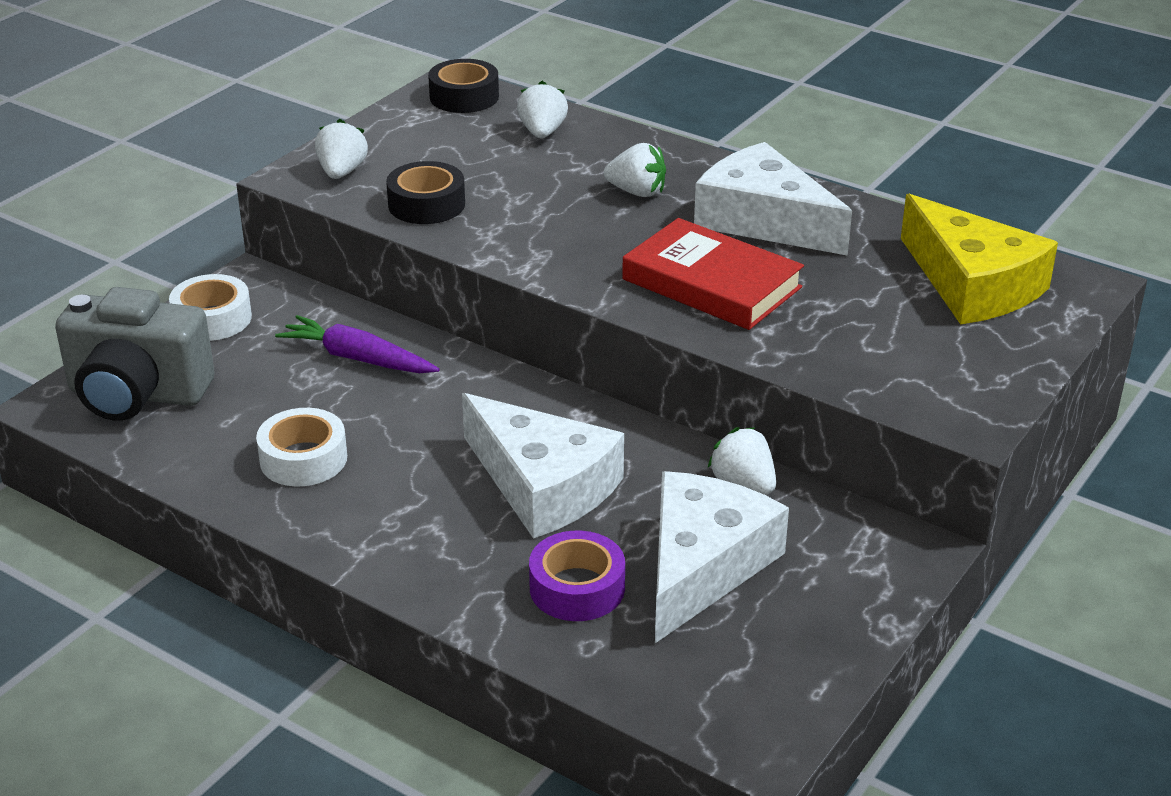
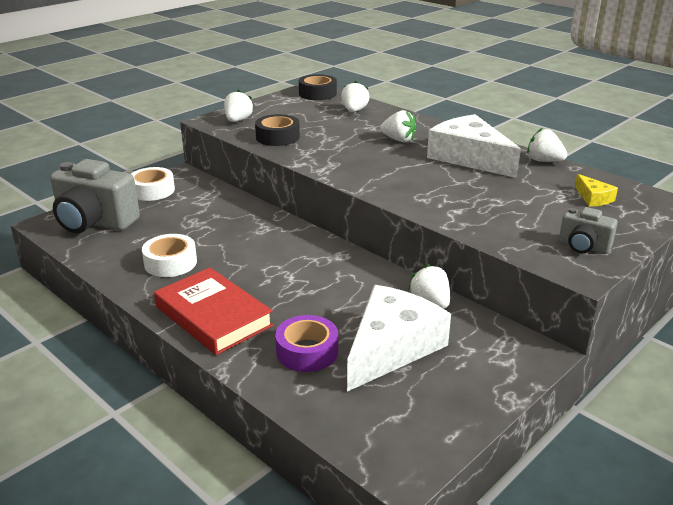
camera: 10 degrees right, 5 degrees down
purple carrot [275,315,440,373] -> none
white cheese [462,393,624,539] -> none
red book [622,218,804,330] -> red book moved to [154,268,273,355]
yellow cheese [901,194,1058,325] -> yellow cheese [575,174,618,207], size x0.43
none -> white strawberry [527,128,568,162]
none -> grey camera [559,207,618,254]

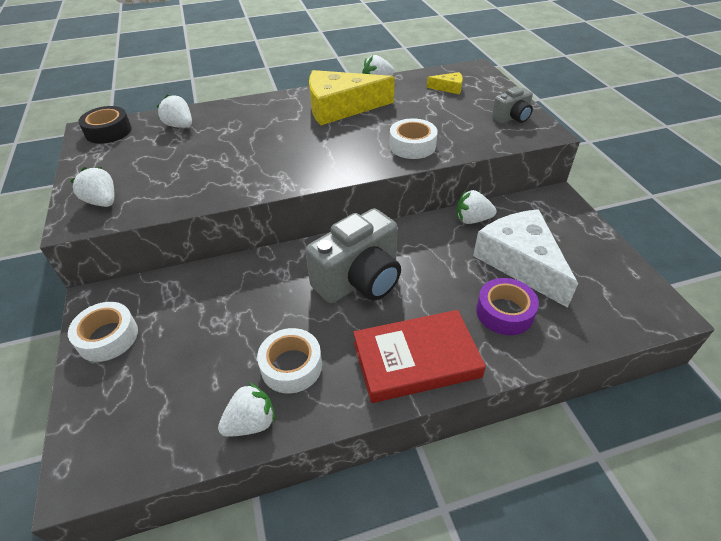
camera: 60 degrees left, 15 degrees up
grey camera [50,159,140,233] -> grey camera moved to [305,208,401,303]
black tape [255,114,300,146] -> none
white strawberry [380,110,417,142] -> white strawberry moved to [218,382,275,437]
white cheese [427,114,521,178] -> yellow cheese [309,70,395,125]
none -> white tape [389,118,438,159]

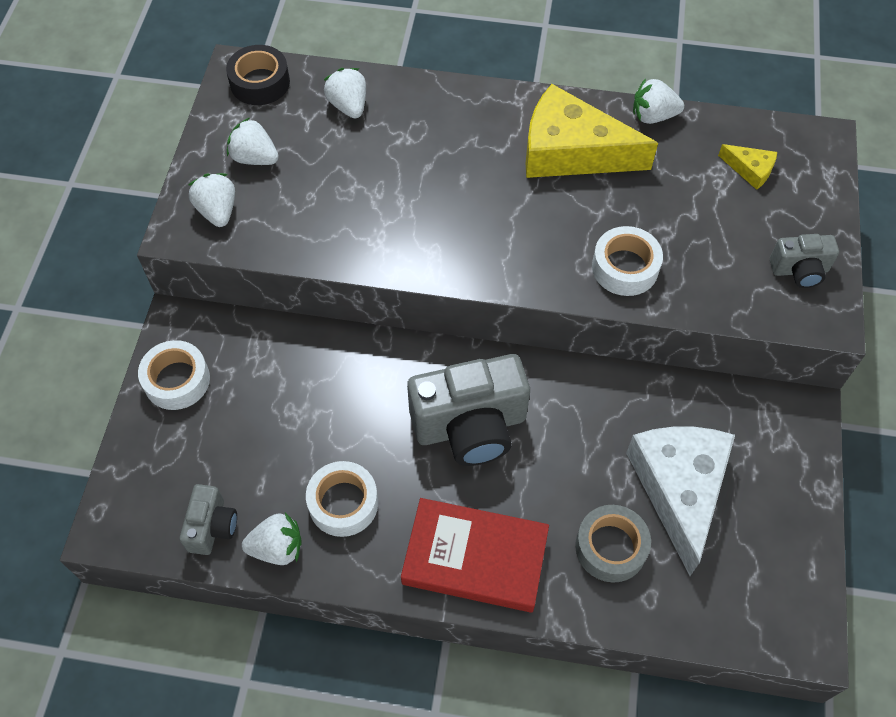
camera: 25 degrees right, 15 degrees up
white strawberry [457,190,497,224] -> white strawberry moved to [227,117,279,165]
purple tape [476,278,539,335] -> grey tape [575,505,651,583]
none -> grey camera [179,484,237,555]

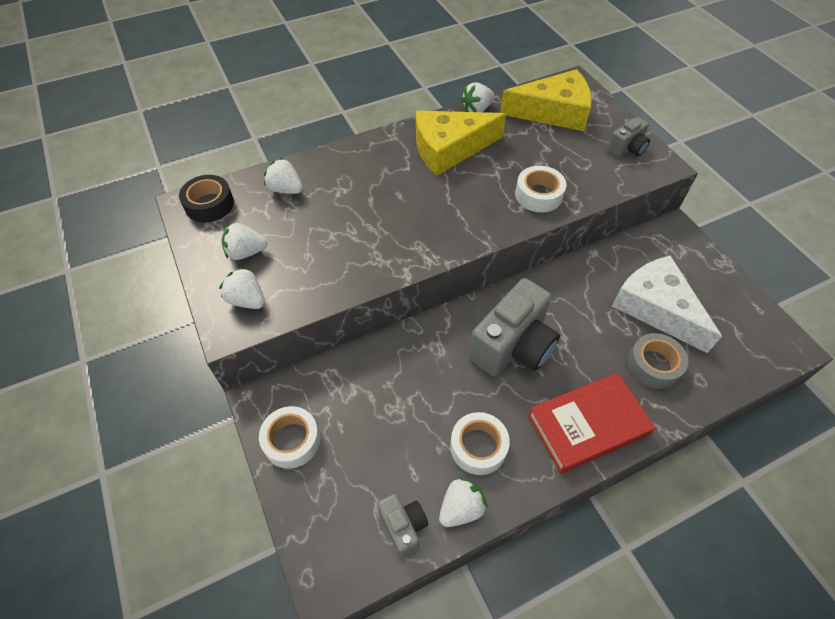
camera: 35 degrees left, 5 degrees down
yellow cheese [718,144,777,190] -> yellow cheese [500,69,592,131], size x2.31

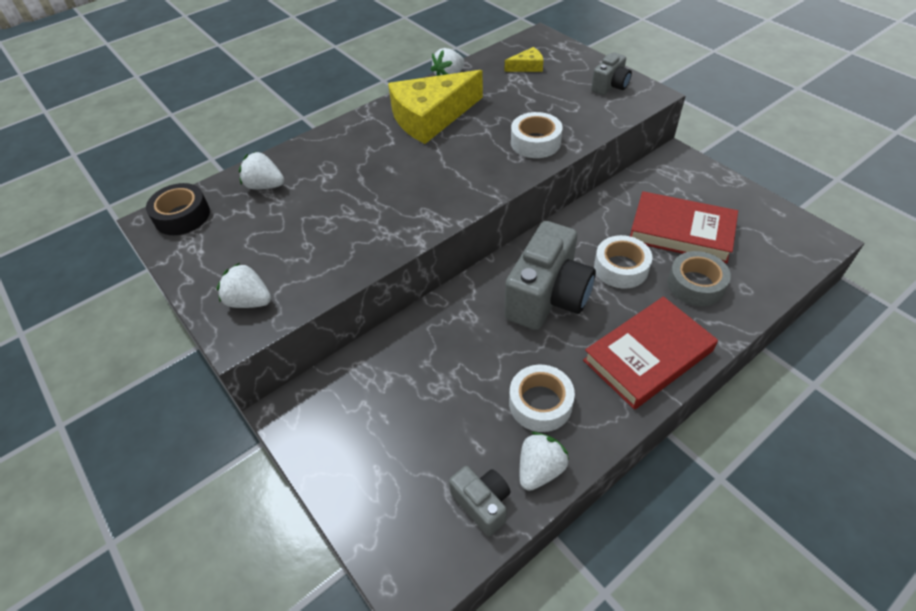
camera: 10 degrees left, 5 degrees down
white strawberry [222,223,267,260] -> none
white tape [259,406,320,469] -> white tape moved to [594,235,652,289]
yellow cheese [500,69,592,131] -> yellow cheese [505,47,543,72], size x0.43
white cheese [612,255,722,353] -> red book [630,191,738,264]

